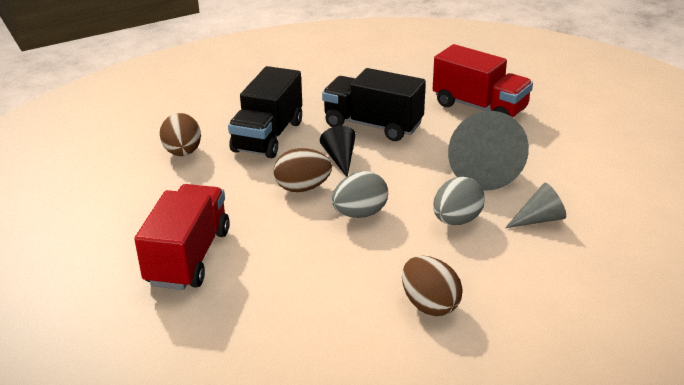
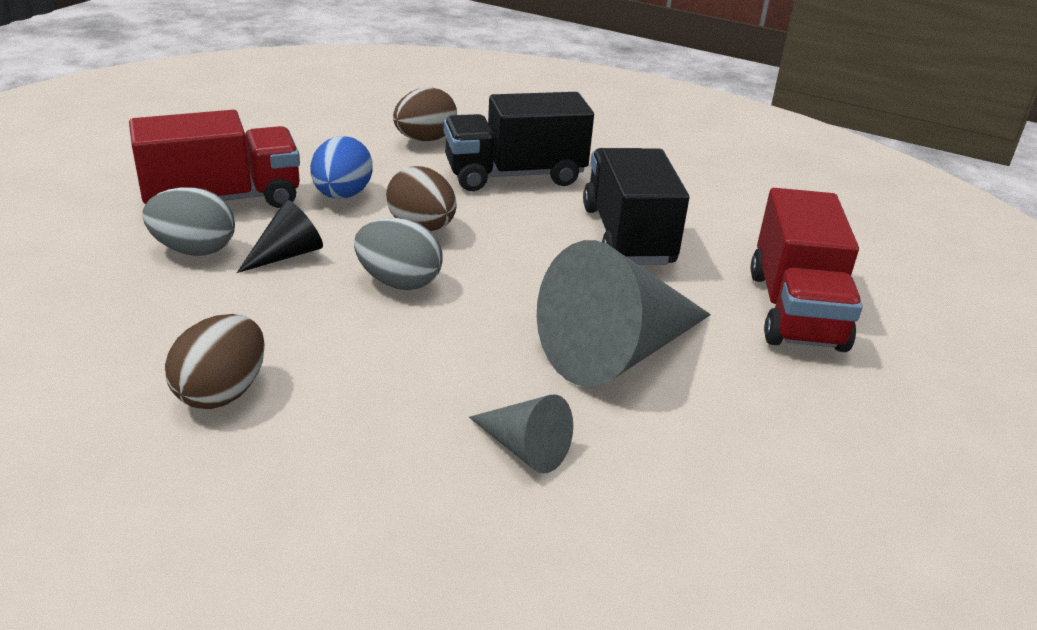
camera: 55 degrees right, 0 degrees up
black cone [320,126,356,177] -> black cone moved to [237,200,323,273]
grey egg [433,177,485,225] -> grey egg moved to [142,187,235,256]
none -> blue egg [310,136,373,199]

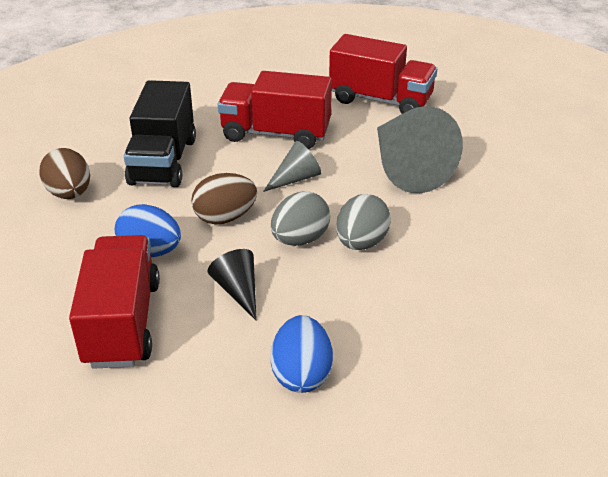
camera: 70 degrees left, 5 degrees up
grey egg [142,187,235,256] -> grey egg moved to [336,194,391,250]
brown egg [165,314,265,409] -> none
grey cone [469,394,573,474] -> grey cone moved to [263,141,321,192]
black truck [583,148,689,265] -> red truck [218,71,332,149]
none -> blue egg [271,315,333,393]

